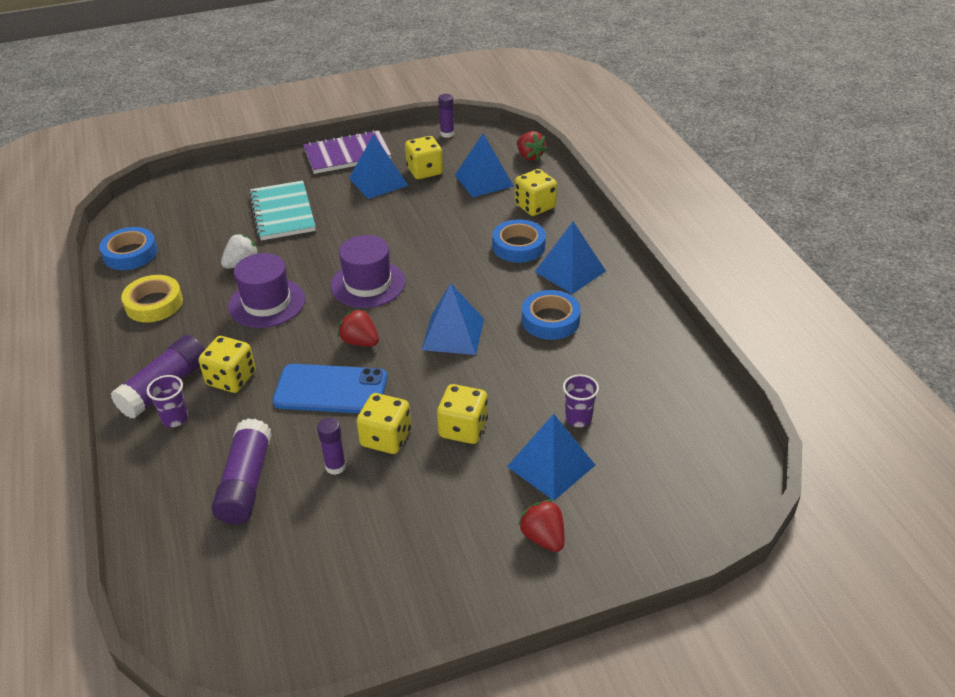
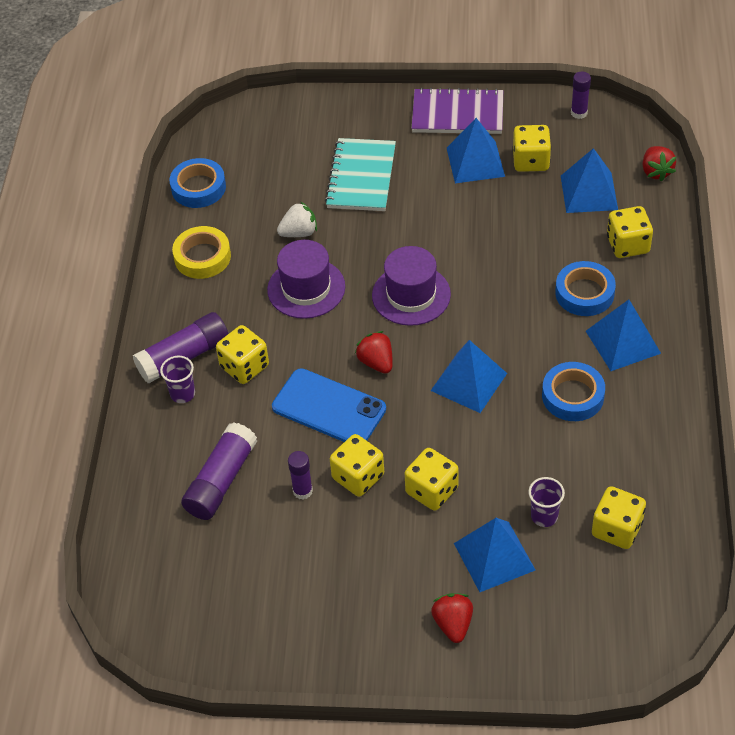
camera: 25 degrees right, 10 degrees up
none -> yellow dice [592,486,646,549]

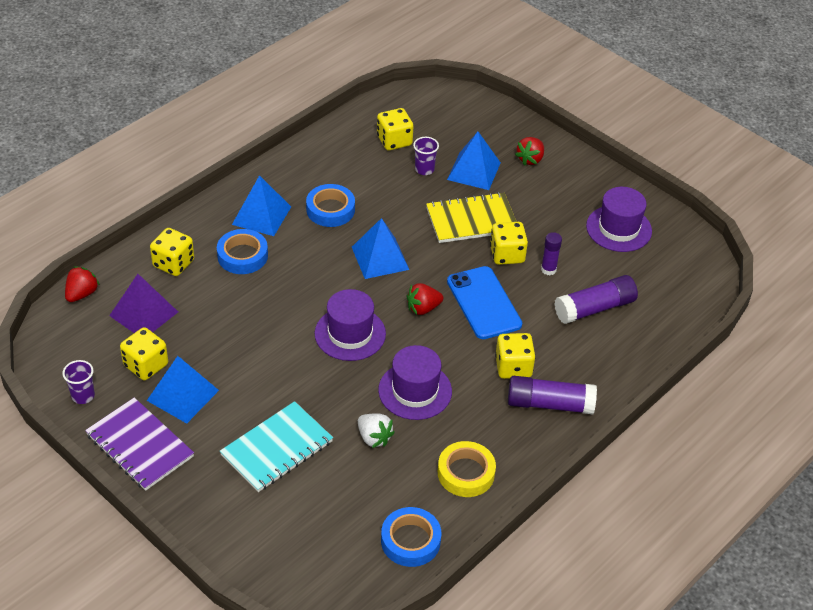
camera: 145 degrees left, 5 degrees down
purple cup [160,356,195,403] -> purple cup moved to [62,360,95,404]
white strawberry [277,202,317,237] -> white strawberry turned 150 degrees counterclockwise [358,413,395,448]
red strawberry [355,331,393,374] -> red strawberry turned 60 degrees clockwise [407,283,443,315]
yellow dice [405,448,459,511] -> yellow notebook [426,192,517,243]
blue pyramid [561,148,618,213] -> purple pyramid [109,274,178,333]
purple glue stick [571,72,591,119] -> none
none -> purple hat [586,187,652,252]

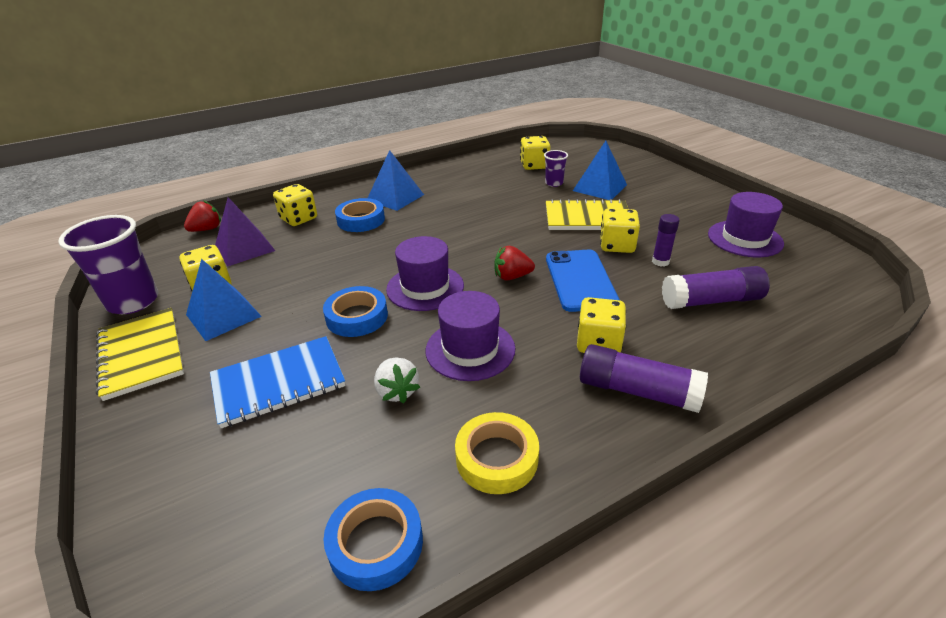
camera: 20 degrees right, 10 degrees down
purple cup [62,360,95,404] -> purple cup [58,215,158,314], size x2.00
purple notebook [85,397,194,491] -> yellow notebook [96,308,184,401]
turquoise notebook [220,401,333,492] -> blue notebook [210,336,346,428]
blue tape [306,184,355,227] -> blue tape moved to [323,286,388,337]
blue pyramid [352,218,409,279] -> none
red strawberry [515,137,544,166] -> none

